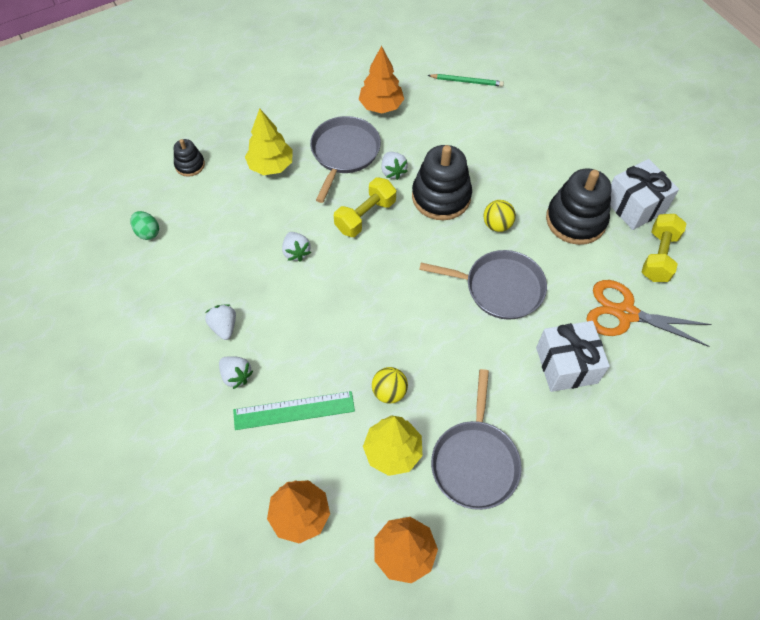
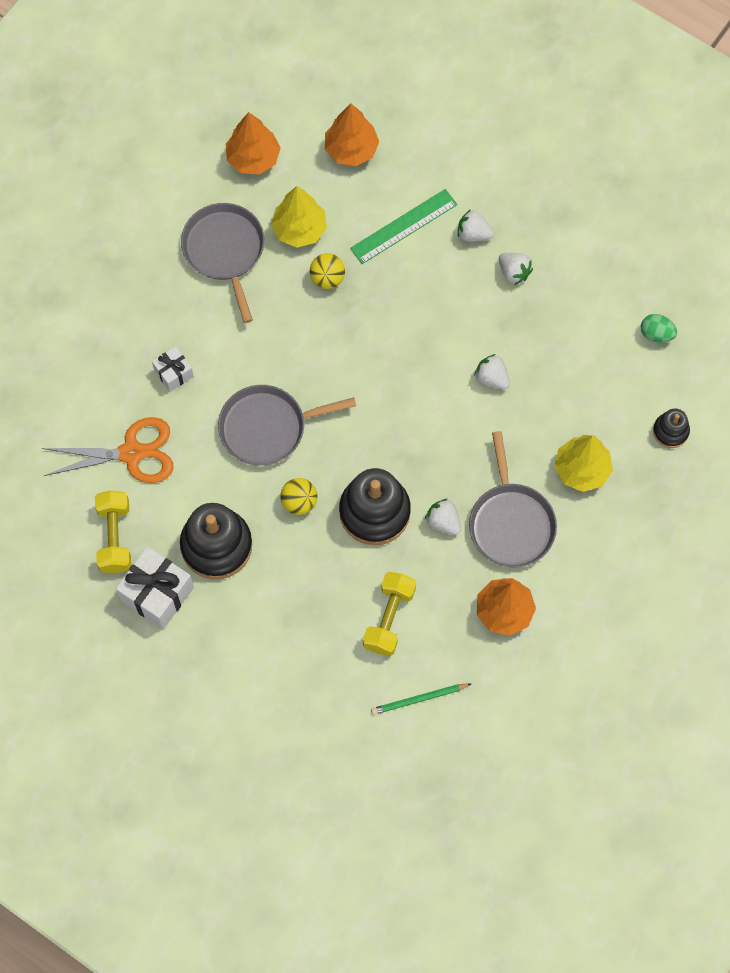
camera: 155 degrees right, 10 degrees up
yellow dumbbell [334,177,396,237] -> yellow dumbbell moved to [363,572,416,656]
white gift [536,321,610,392] -> white gift [152,346,194,392], size x0.56

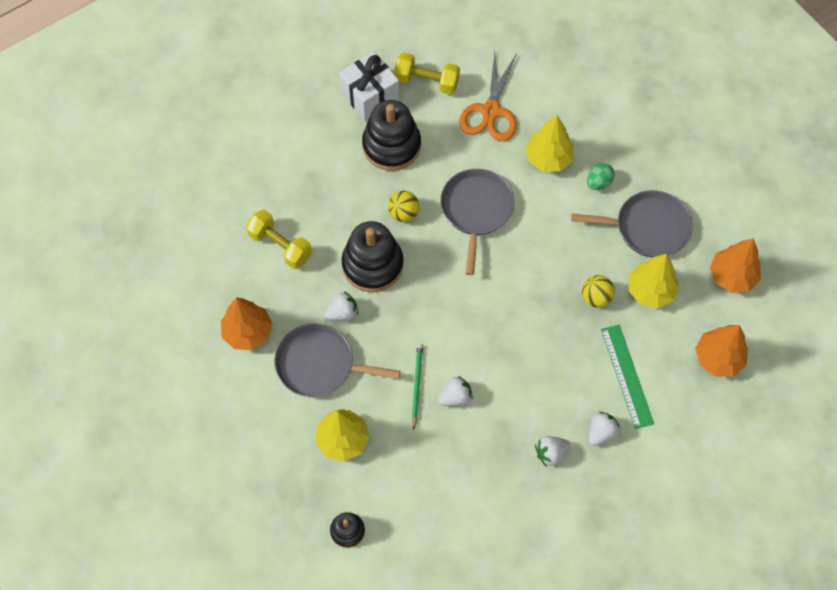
camera: 110 degrees right, 5 degrees down
white gift [152,346,194,392] -> yellow tree [526,115,574,172]
green pencil [371,684,471,715] -> green pencil moved to [412,344,423,430]
green egg [641,314,677,343] -> green egg moved to [587,163,614,190]

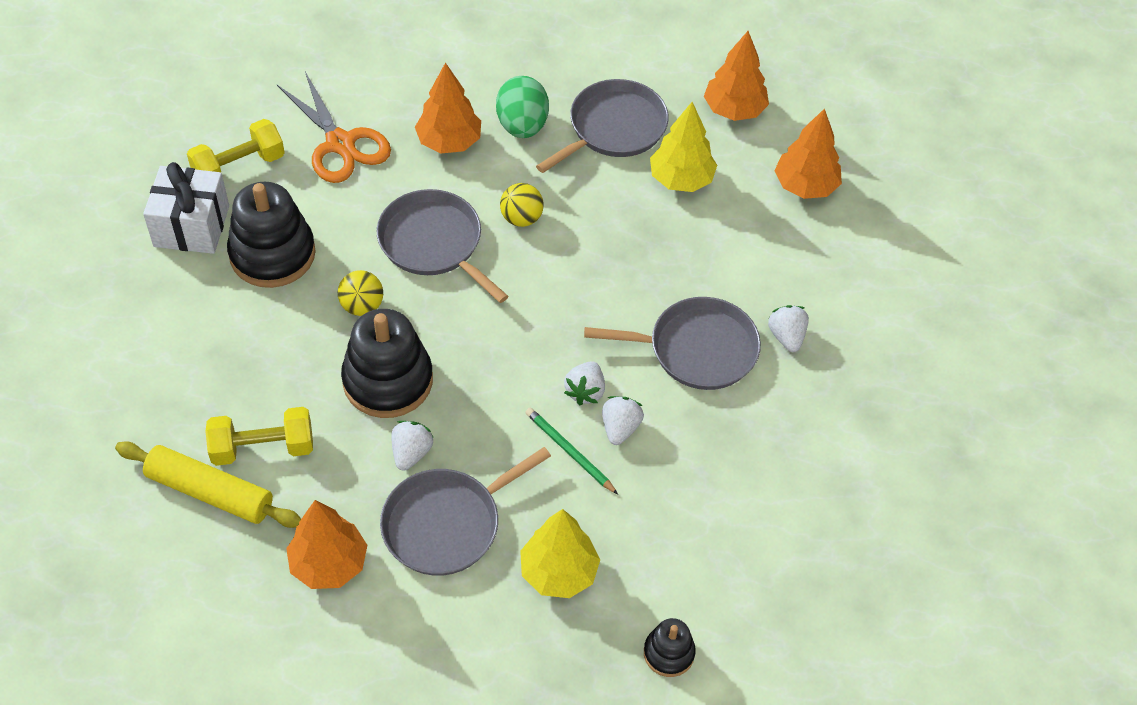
camera: 50 degrees left, 10 degrees down
yellow tree [526,115,574,172] -> orange tree [415,62,481,154]
white strawberry [535,436,570,467] -> white strawberry moved to [564,361,605,405]
yellow ball [582,275,615,308] -> yellow ball moved to [500,183,544,227]
green egg [587,163,614,190] -> green egg [496,76,549,138], size x1.64
green ruler [601,325,654,429] -> none
none -> yellow rolling pin [115,441,301,528]
none -> grey pan [584,297,761,390]

